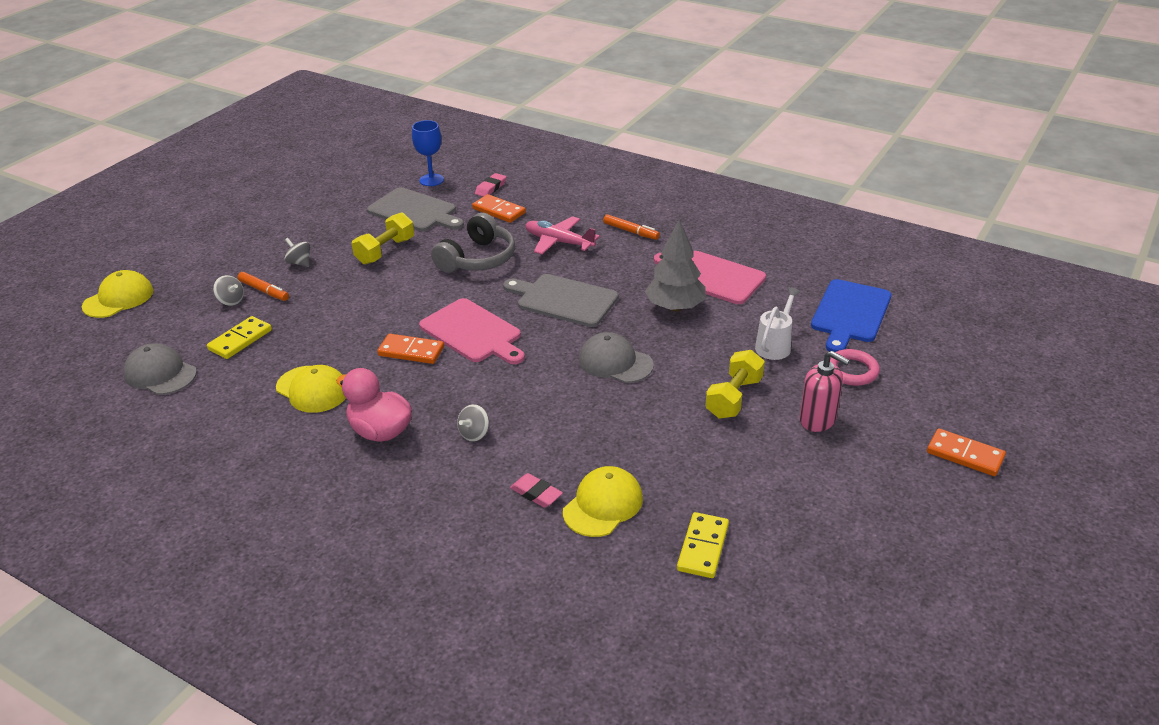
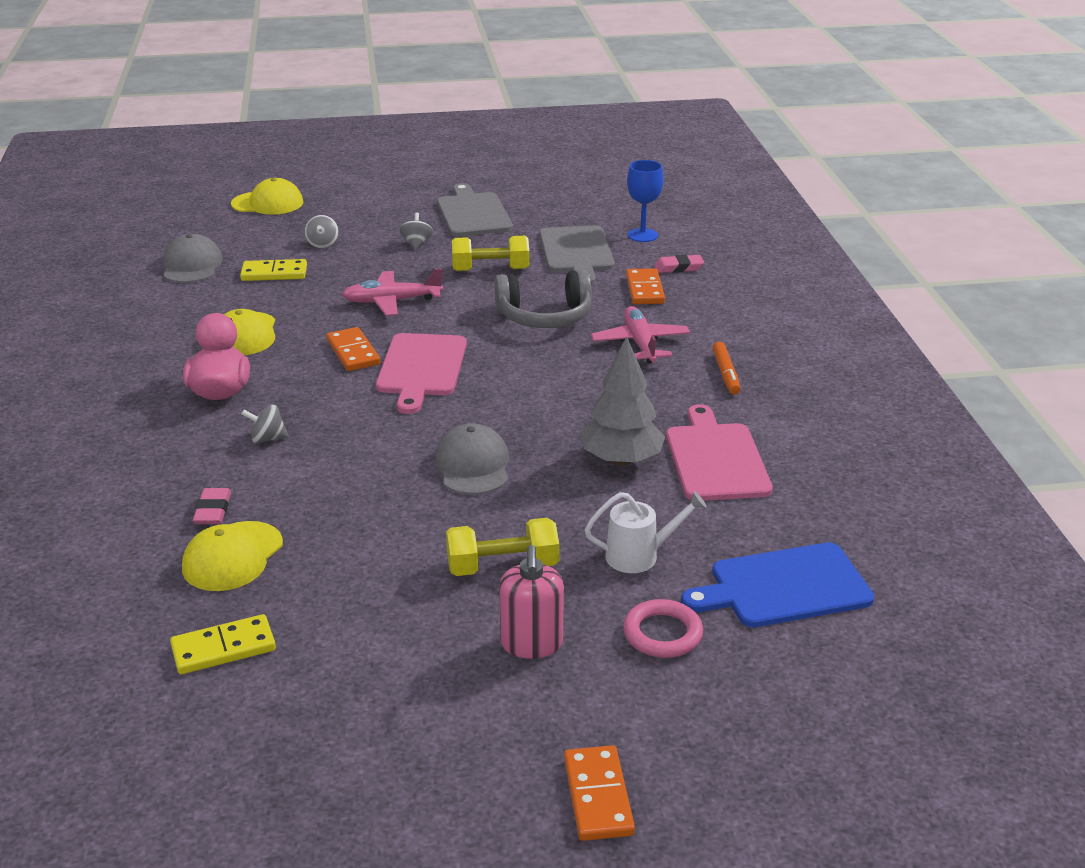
camera: 50 degrees right, 5 degrees down
orange marker [238,272,289,301] -> none
grey cutting board [503,274,619,327] -> grey cutting board moved to [437,183,513,237]
yellow cap [563,466,643,537] -> yellow cap turned 120 degrees clockwise [182,521,283,591]
none -> pink plane [342,269,443,316]

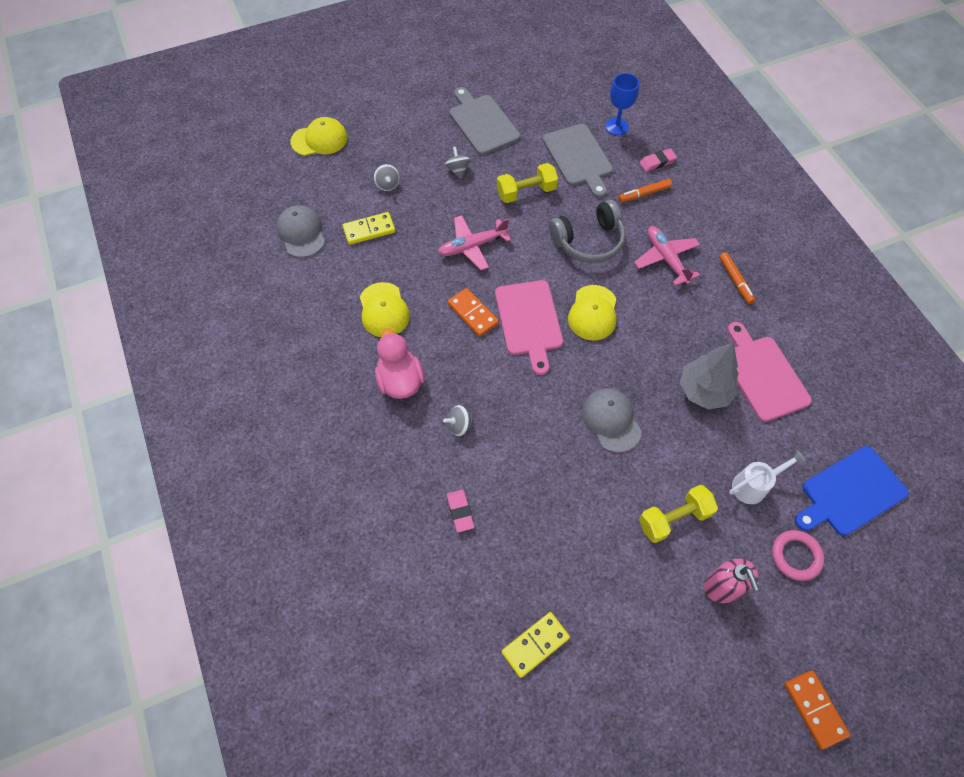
camera: 15 degrees left, 30 degrees up
yellow cap [182,521,283,591] -> yellow cap moved to [568,285,616,341]
orange domino [626,268,665,304] -> orange marker [618,179,672,202]

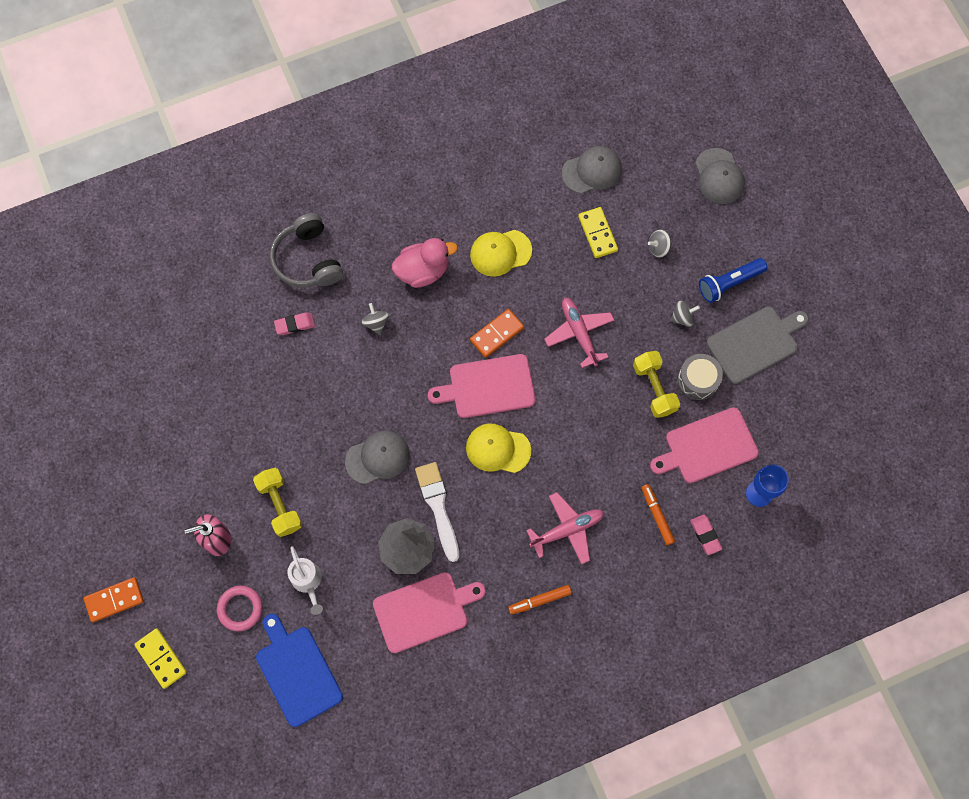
camera: 90 degrees right, 10 degrees up
yellow cap [291,117,348,156] -> grey cap [695,148,745,204]
yellow domino [502,612,570,678] -> yellow domino moved to [134,628,187,689]
grey cutting board [543,124,613,198] -> pink cutting board [650,407,759,483]
grey headphones [549,200,625,263] -> grey headphones moved to [270,213,343,287]
none -> white brush [415,462,459,562]
none -> grey drum [678,354,723,400]
none -> blue flashlight [699,258,767,303]

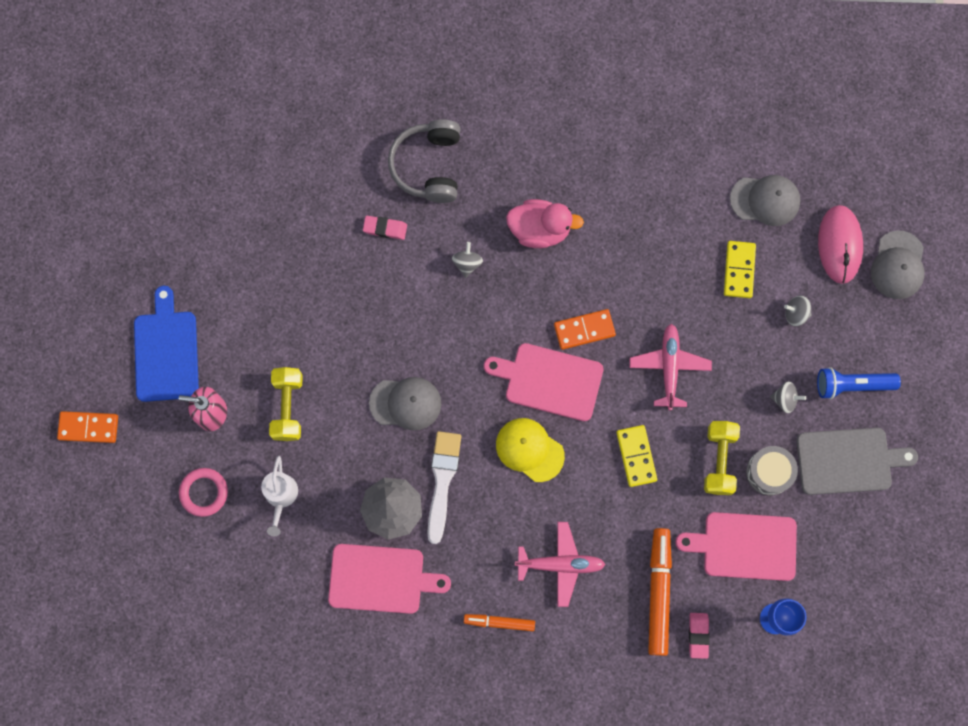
camera: 25 degrees right, 5 degrees up
yellow domino [134,628,187,689] -> yellow domino moved to [616,425,657,487]
blue cutting board [256,614,343,727] -> blue cutting board moved to [134,286,199,402]
yellow cap [470,230,532,277] -> none
orange marker [642,484,675,545] -> orange marker [648,528,672,656], size x1.76
none -> pink mouse [818,205,863,284]

